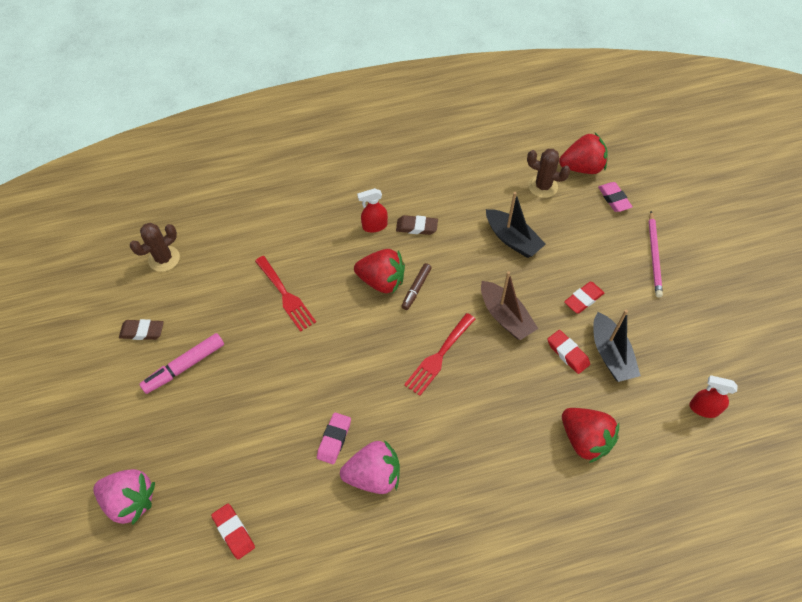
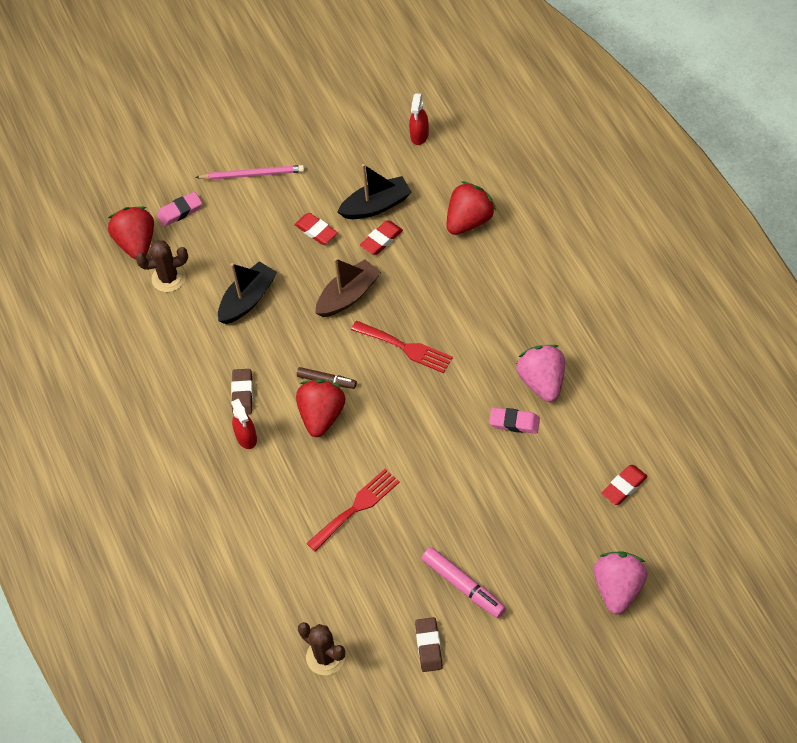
camera: 95 degrees left, 0 degrees up
brown cactus [527,149,571,198] -> brown cactus turned 60 degrees clockwise [135,240,188,292]

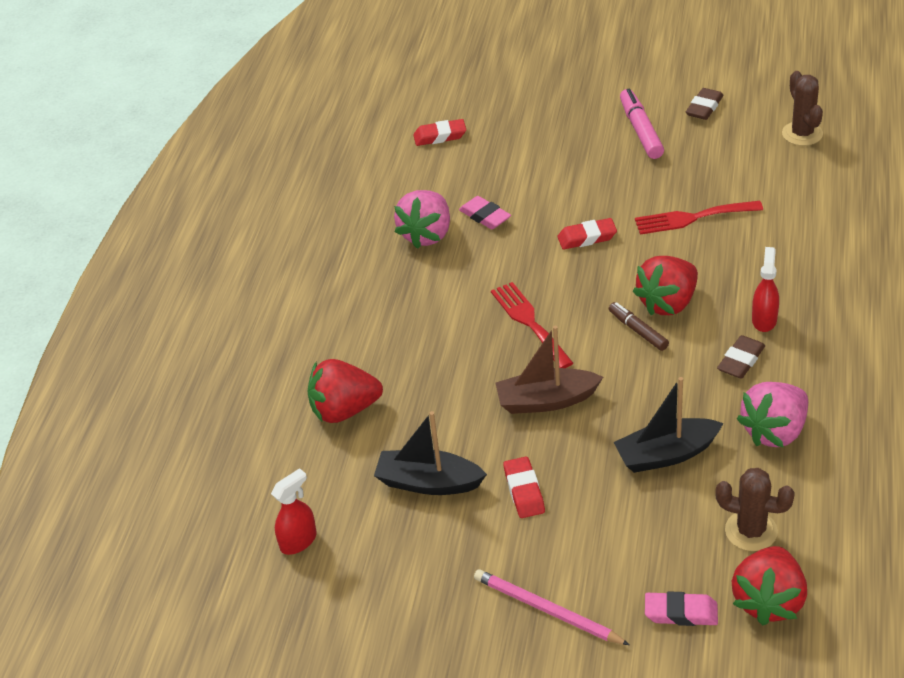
camera: 145 degrees left, 15 degrees down
red eraser [360,221,403,255] -> red eraser moved to [557,218,617,249]
pink strawberry [594,551,648,615] -> pink strawberry moved to [737,382,808,448]

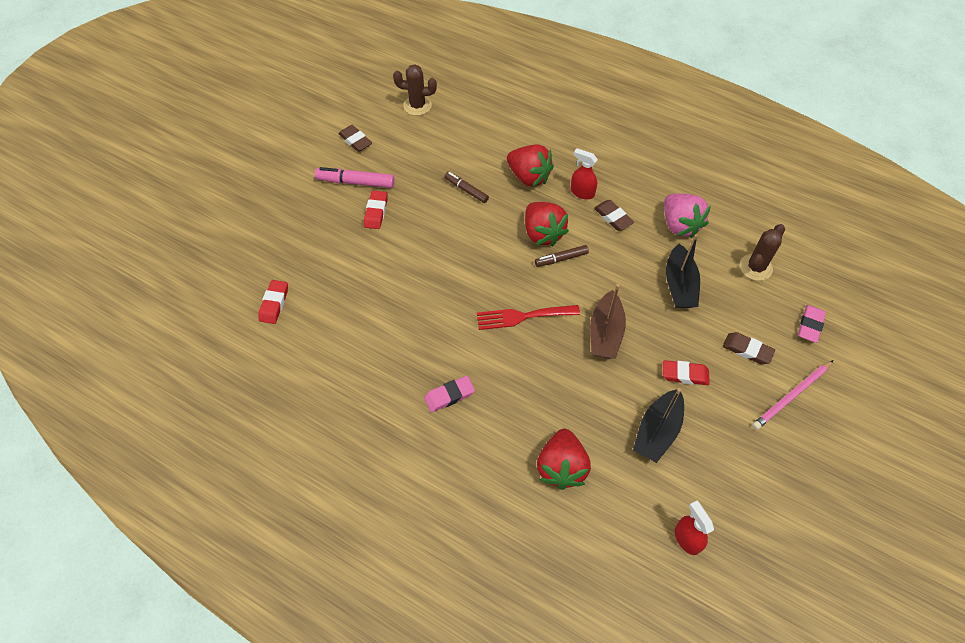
camera: 75 degrees left, 15 degrees up
pink strawberry [394,190,450,249] -> none
pink eraser [459,196,511,229] -> pink eraser moved to [424,376,475,412]
red eraser [557,218,617,249] -> red eraser moved to [364,191,388,229]
red fork [635,201,763,235] -> brown marker [444,172,489,203]
red strawberry [732,546,807,626] -> red strawberry moved to [507,144,554,187]
none -> brown eraser [723,332,775,364]

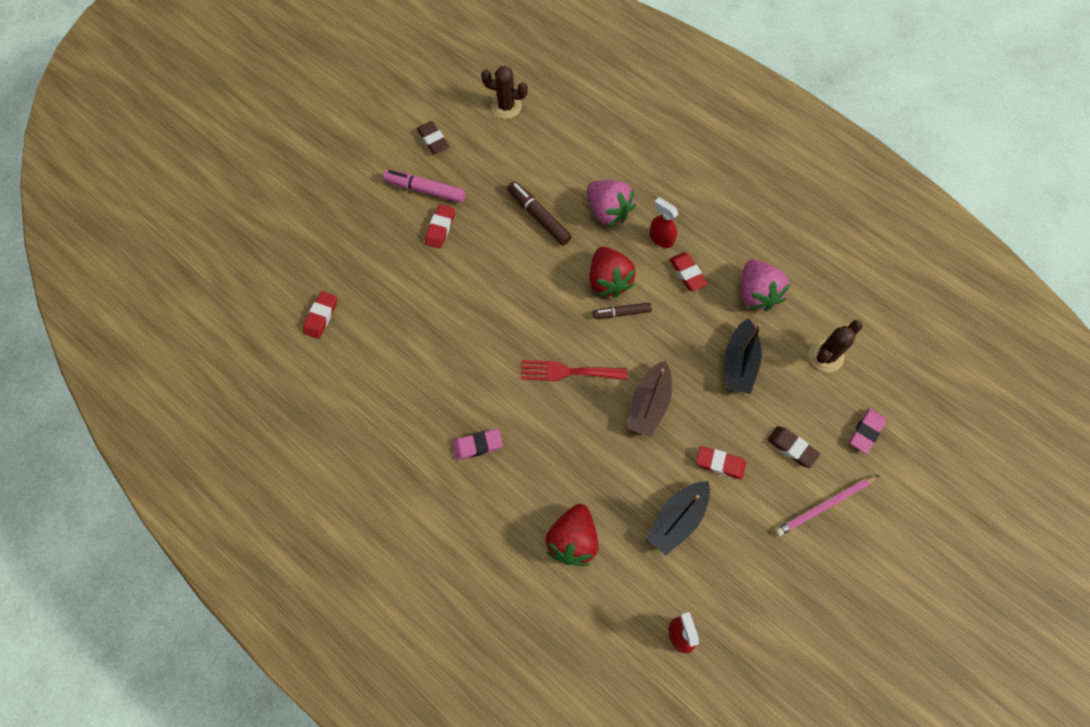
camera: 10 degrees right, 10 degrees up
brown marker [444,172,489,203] -> brown marker [507,181,572,246], size x1.52
red strawberry [507,144,554,187] -> pink strawberry [587,180,636,227]
brown eraser [594,200,634,231] -> red eraser [669,252,708,291]

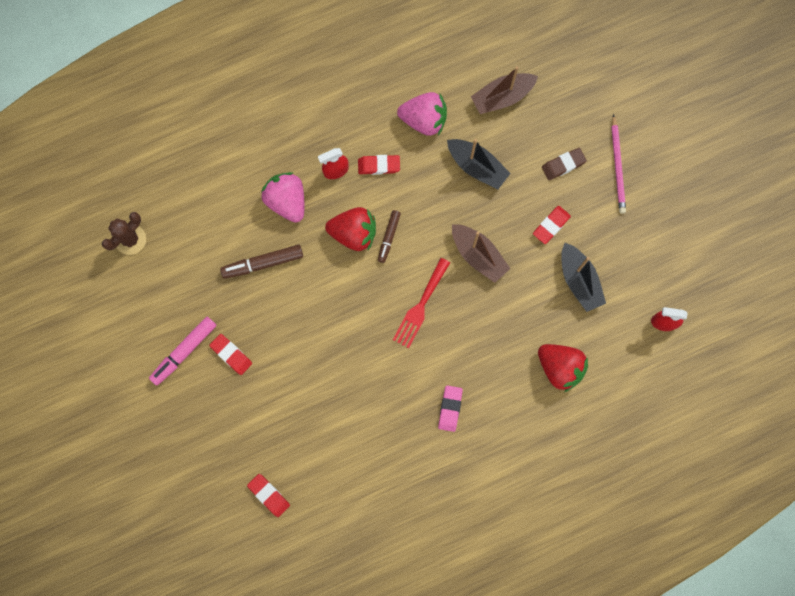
camera: 65 degrees left, 10 degrees up
brown eraser [417,121,449,154] -> none
pink strawberry [587,180,636,227] -> pink strawberry turned 105 degrees counterclockwise [261,172,304,223]
brown cactus [809,320,863,372] -> brown boat [471,66,538,114]
pink eraser [850,408,886,454] -> none

